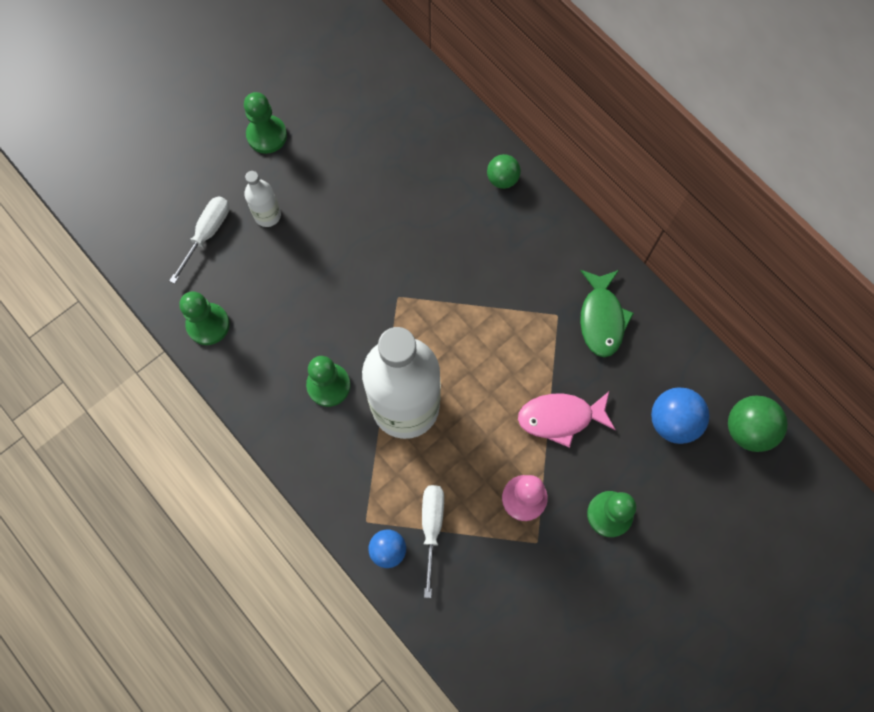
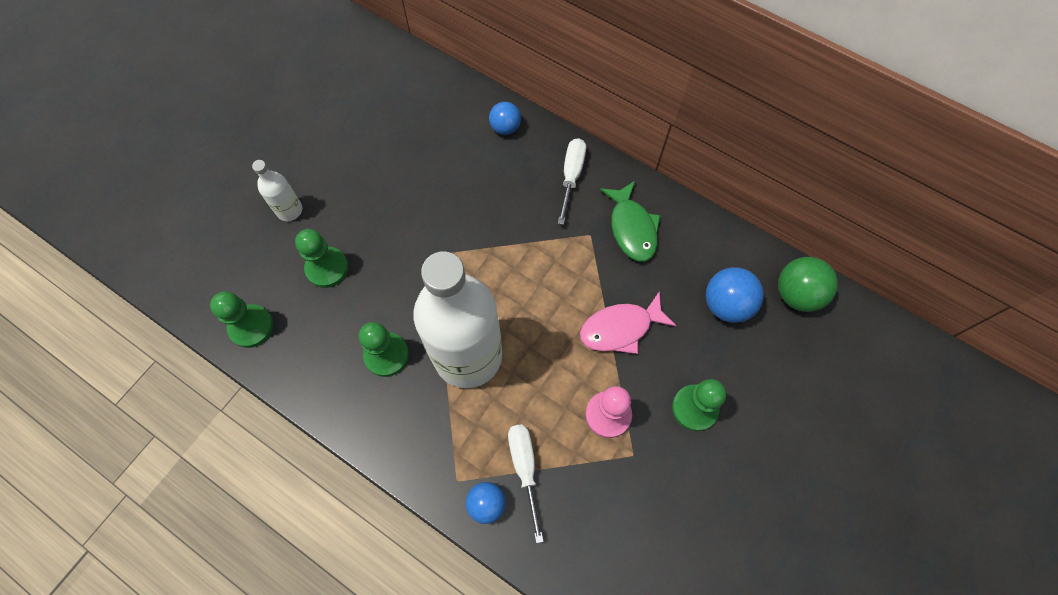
camera: 15 degrees left, 5 degrees down
white screwdriver [169,196,229,284] -> white screwdriver moved to [558,138,586,225]
green pawn [244,92,287,154] -> green pawn moved to [295,229,348,288]
green ball [487,154,521,189] -> blue ball [489,102,521,135]

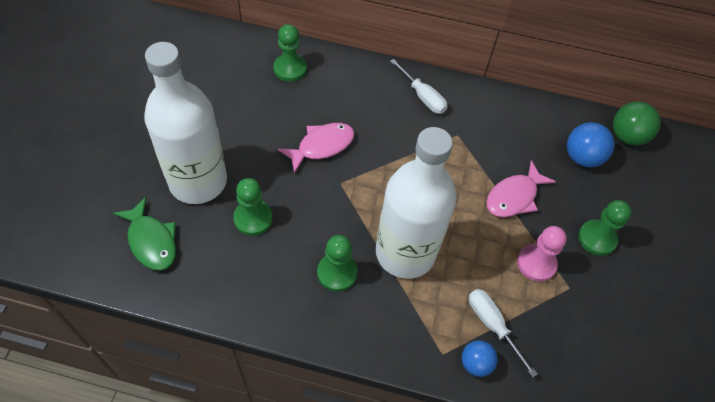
camera: 25 degrees left, 10 degrees down
green pawn [210,291,273,348] -> green pawn moved to [273,24,307,82]
white bottle [252,160,302,221] -> white bottle [144,42,227,204], size x2.37
blue ball [489,102,521,135] -> none
white screwdriver [558,138,586,225] -> white screwdriver turned 150 degrees clockwise [390,59,447,114]
green fish [600,181,661,262] -> green fish moved to [113,197,176,271]
none -> pink fish [278,123,355,174]

